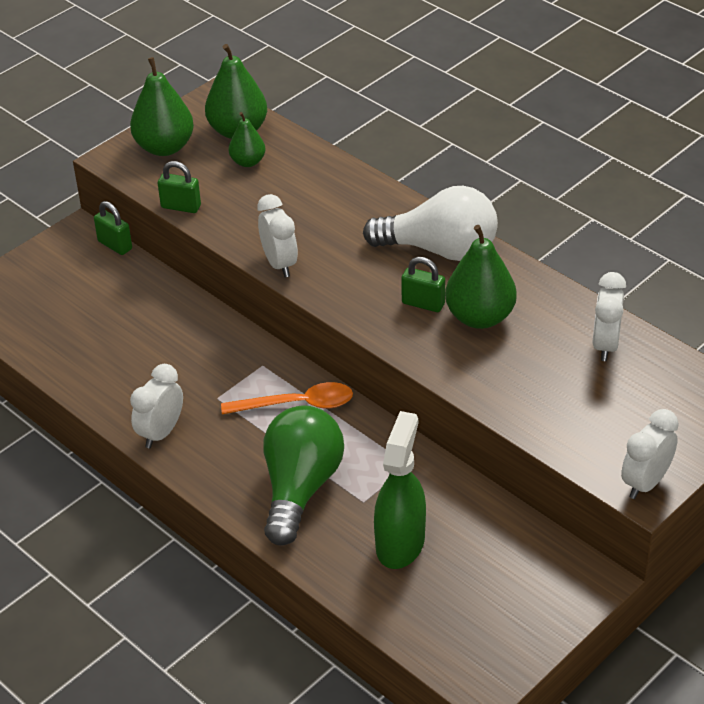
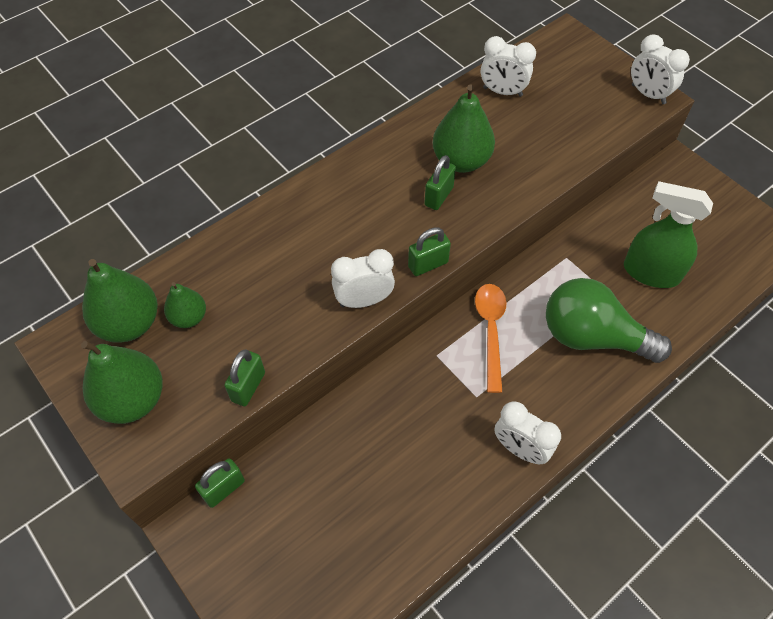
camera: 85 degrees left, 15 degrees up
white light bulb [363,186,498,261] -> none
none -> green padlock [408,227,451,276]

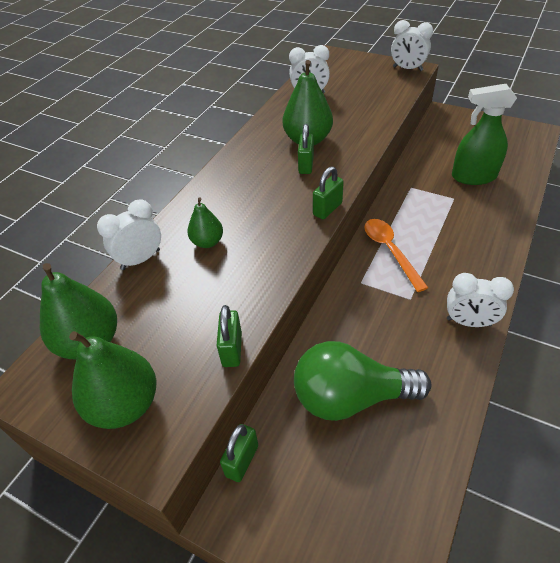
camera: 20 degrees left, 10 degrees down
green pear [164,282,206,328] -> green pear moved to [187,197,223,248]
white clock [331,249,395,308] -> white clock moved to [97,199,161,270]
green light bulb [546,278,672,363] -> green light bulb moved to [294,341,431,421]

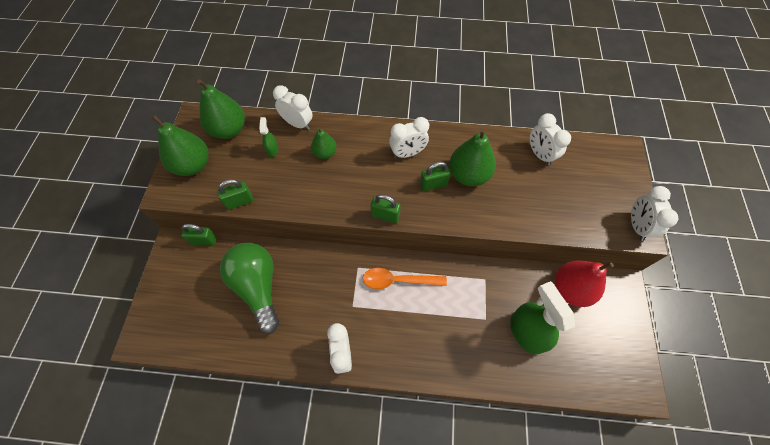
camera: 65 degrees right, 15 degrees up
orange spoon [364,219,428,292] -> orange spoon turned 135 degrees counterclockwise [363,268,447,289]
none -> green spray bottle [259,117,278,157]
none -> white clock [389,117,429,158]
none -> red pear [555,261,614,307]

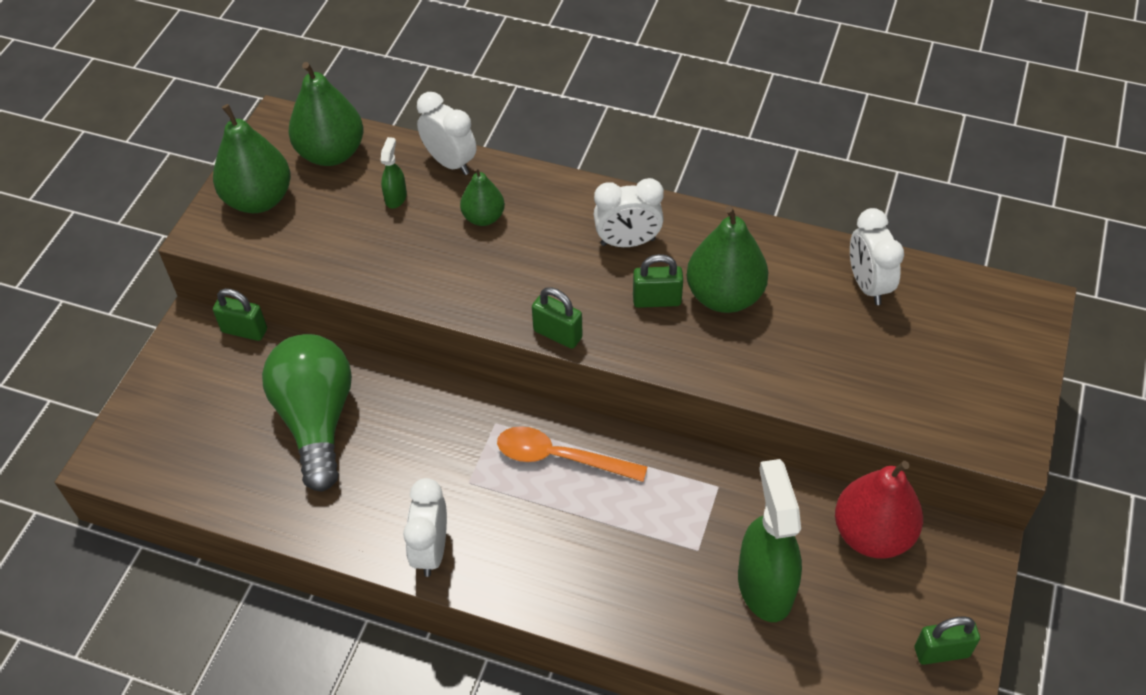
camera: 15 degrees right, 10 degrees down
green padlock [217,179,253,210] -> green padlock moved to [915,616,980,665]
white clock [631,186,678,241] -> none

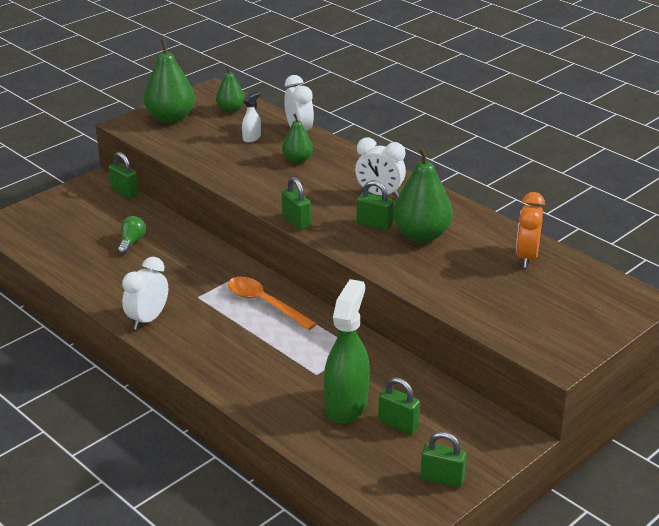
camera: 25 degrees right, 20 degrees down
green light bulb [262,334,352,492] -> green light bulb [118,216,146,254], size x0.42
green pear [288,62,363,166] -> green pear [216,66,245,113], size x0.58
green spray bottle [381,137,407,208] -> white spray bottle [242,91,261,142]
red pear [835,461,923,559] -> none
white clock [850,208,904,305] -> orange clock [516,192,545,268]
none -> green padlock [378,377,420,434]

